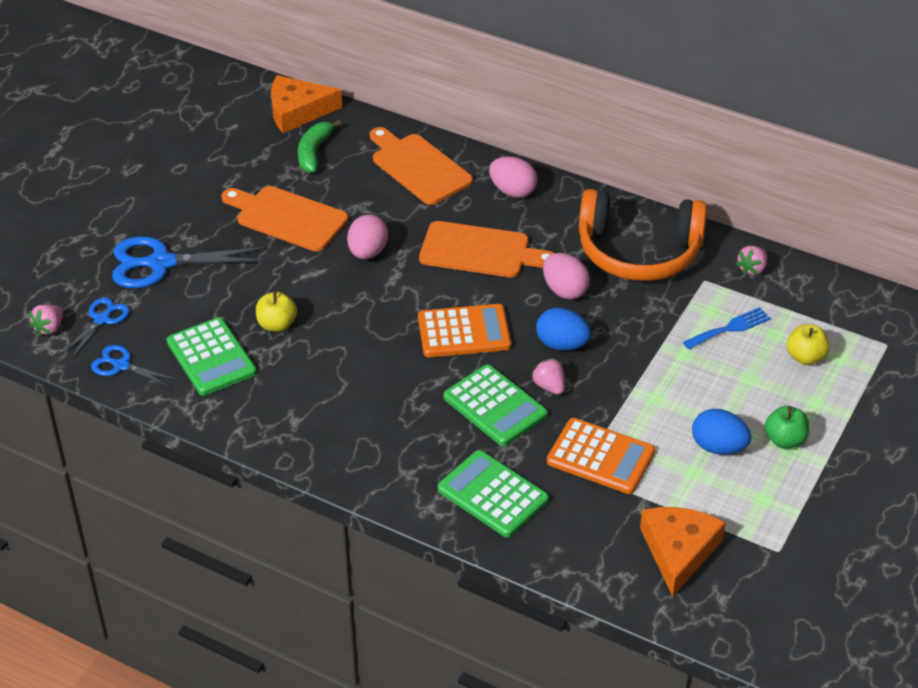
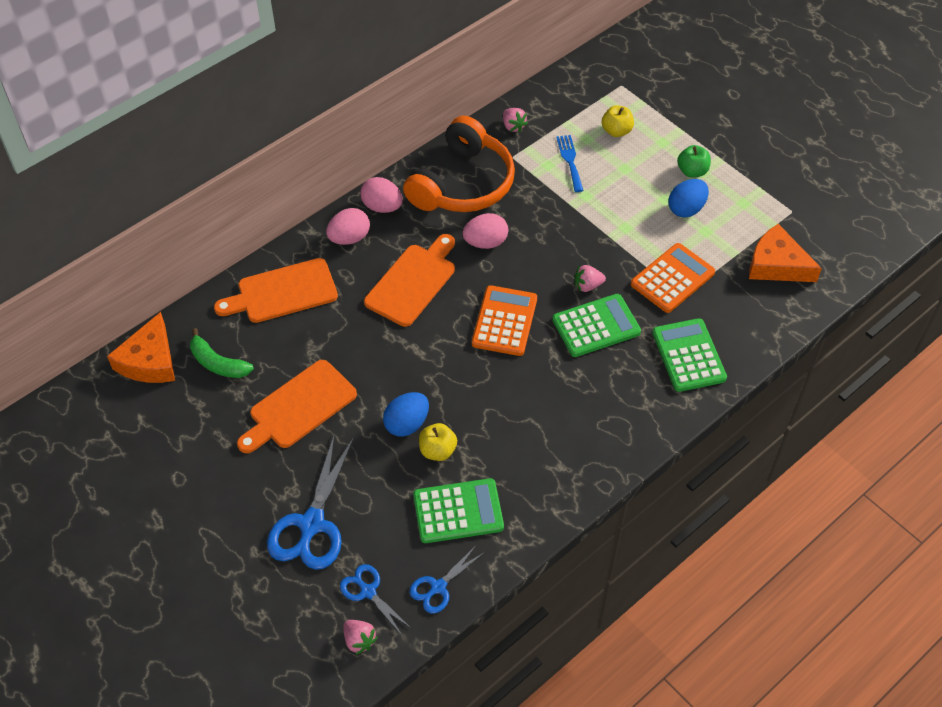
camera: 70 degrees left, 10 degrees up
pink egg [347,214,388,259] -> pink egg moved to [360,177,403,213]
green calculator [438,450,549,538] -> green calculator turned 105 degrees clockwise [652,318,727,392]
blue egg [536,308,591,351] -> blue egg moved to [383,392,429,437]

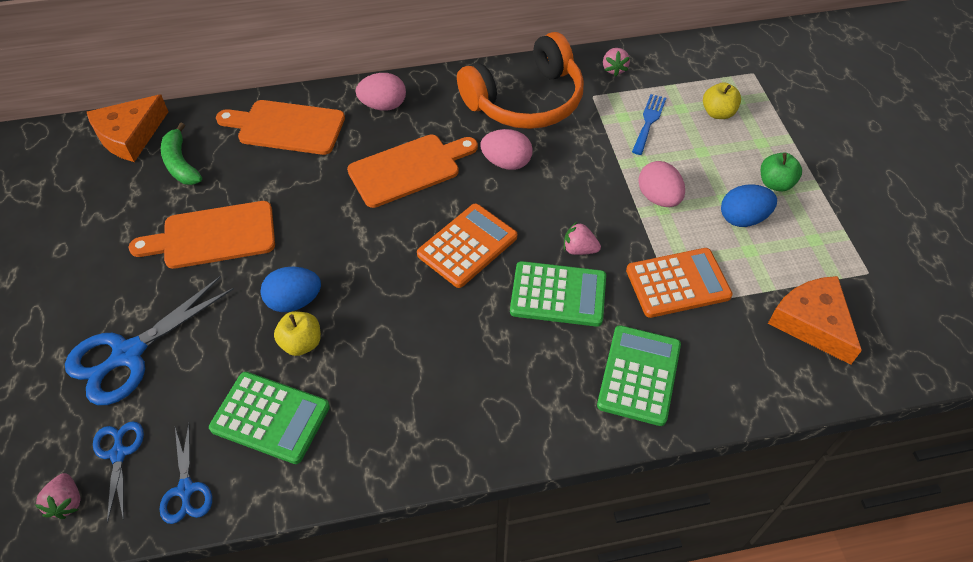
camera: 30 degrees right, 0 degrees up
pink egg [360,177,403,213] -> pink egg moved to [638,161,685,207]
blue scissors [409,547,485,613] -> blue scissors turned 90 degrees counterclockwise [159,423,212,524]

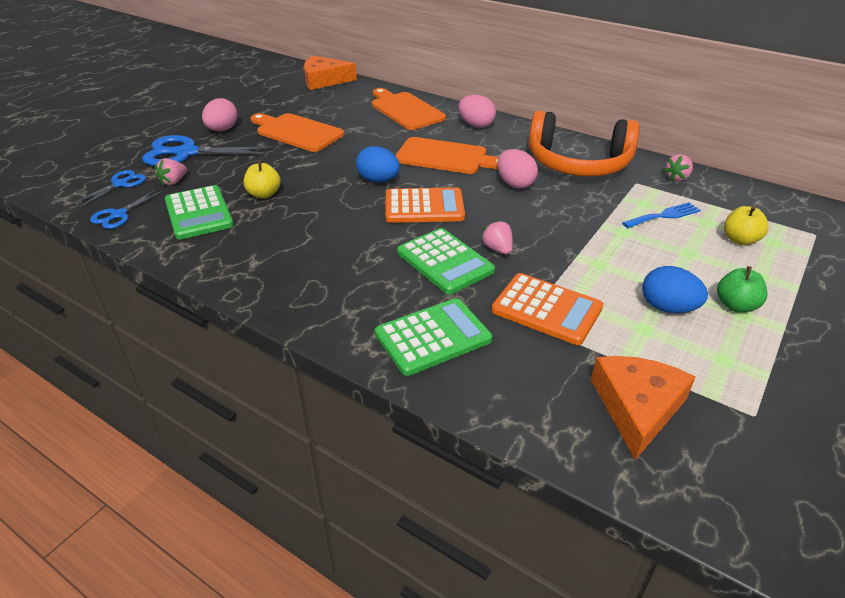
camera: 45 degrees right, 15 degrees down
pink strawberry [35,473,81,519] -> pink strawberry moved to [155,158,187,185]
green banana [161,122,202,185] -> none
blue egg [260,267,321,312] -> blue egg moved to [356,146,400,182]
pink egg [638,161,685,207] -> pink egg moved to [202,98,238,131]

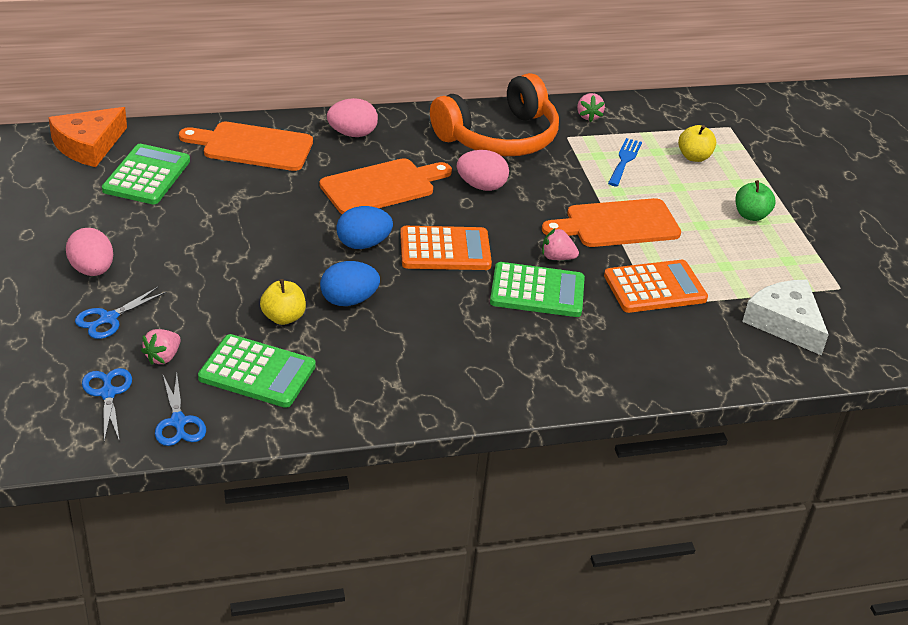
camera: 50 degrees left, 0 degrees up
blue scissors [142,135,273,166] -> blue scissors [75,287,166,339], size x0.55
pink strawberry [155,158,187,185] -> pink strawberry turned 45 degrees clockwise [141,329,181,365]
orange cutting board [251,113,344,152] -> orange cutting board moved to [542,198,681,247]
green calculator [375,298,492,376] -> green calculator moved to [102,144,190,204]
orange calculator [385,187,465,223] -> orange calculator turned 45 degrees clockwise [400,226,492,270]
orange cheese [591,356,695,460] -> white cheese [742,280,829,356]
blue egg [642,266,708,313] -> blue egg moved to [320,261,380,306]

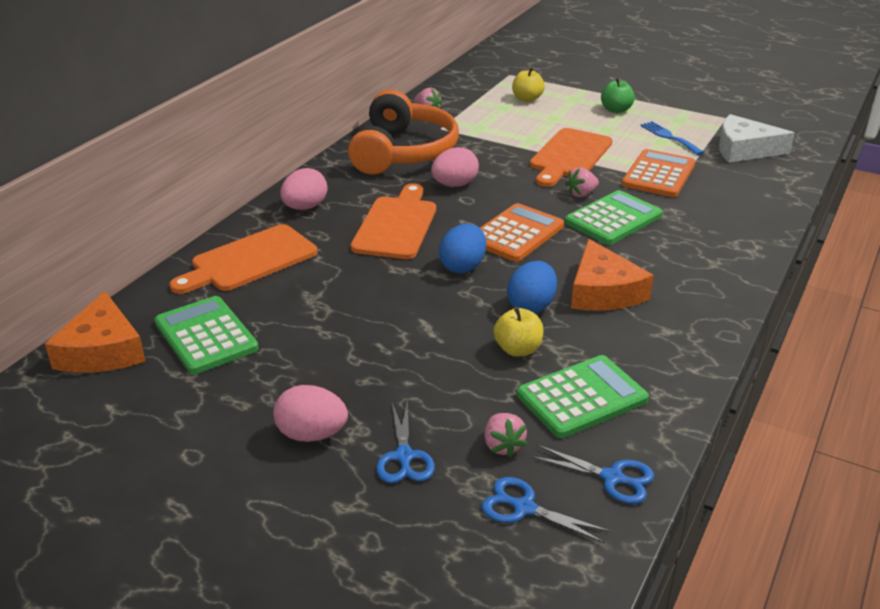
camera: 45 degrees left, 5 degrees down
blue fork [608,138,642,186] -> blue fork moved to [640,121,704,155]
none -> orange cheese [571,239,654,310]

